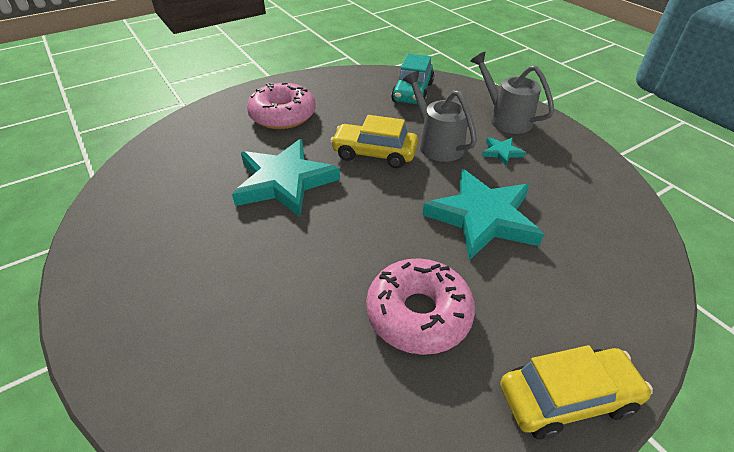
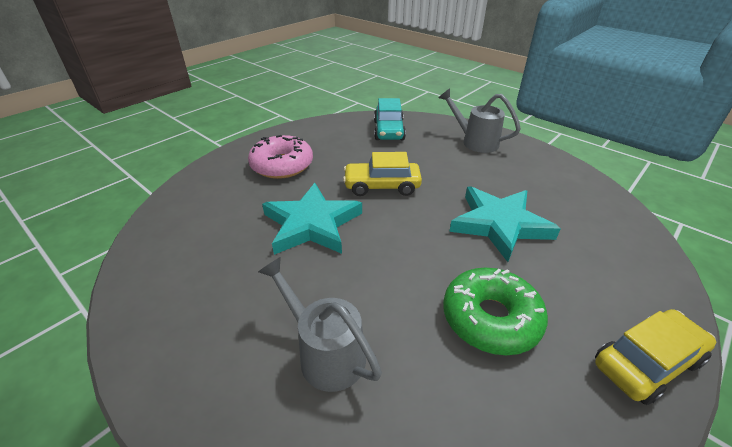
camera: 15 degrees left, 5 degrees down
pink donut [366,258,475,355] -> green donut [443,268,548,355]
grey watering can [403,71,477,162] -> grey watering can moved to [258,257,382,392]
turquoise star [482,137,526,166] -> none

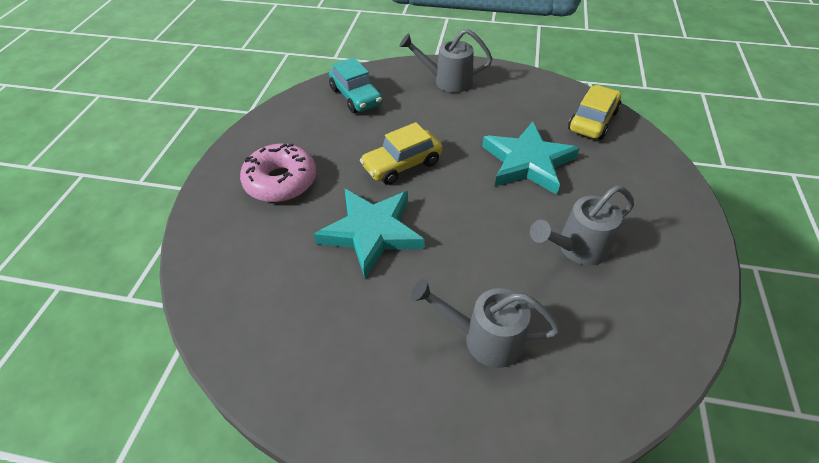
camera: 30 degrees left, 10 degrees up
green donut [443,268,548,355] -> grey watering can [530,186,634,265]
yellow car [595,309,716,405] -> yellow car moved to [568,85,621,140]

